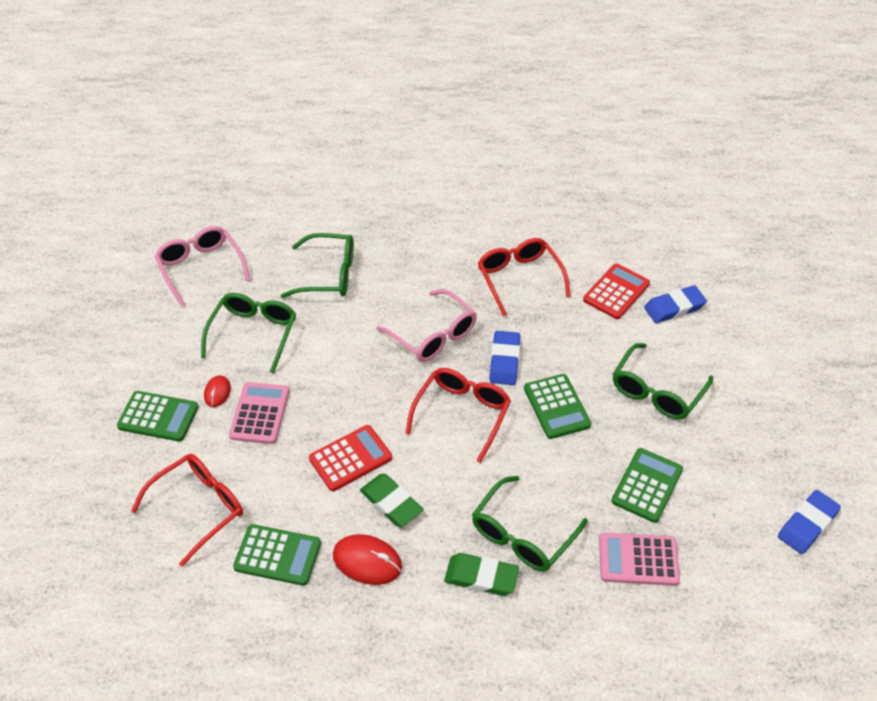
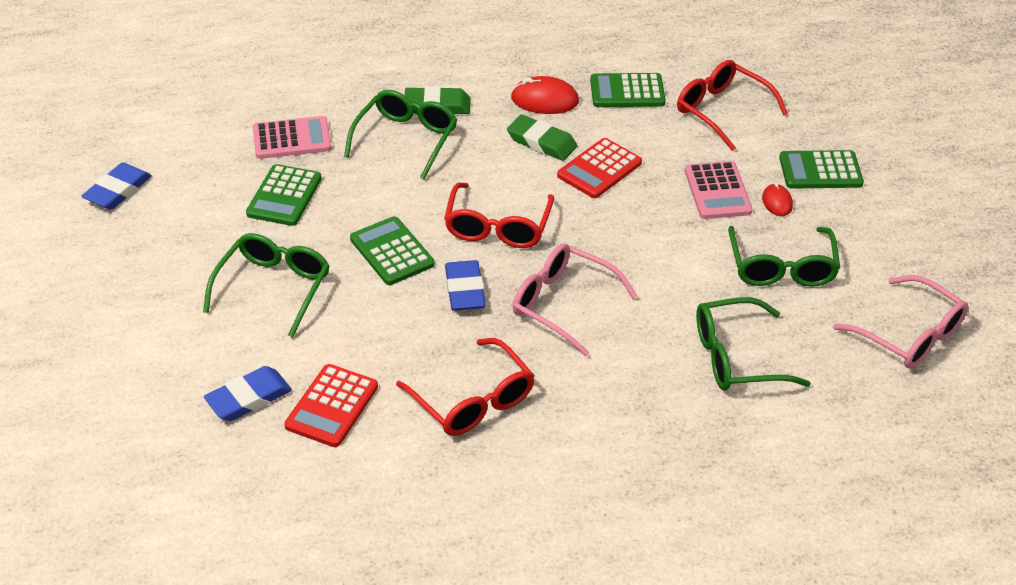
camera: 165 degrees right, 5 degrees down
red glasses [131,454,243,567] -> red glasses turned 105 degrees clockwise [677,60,788,151]

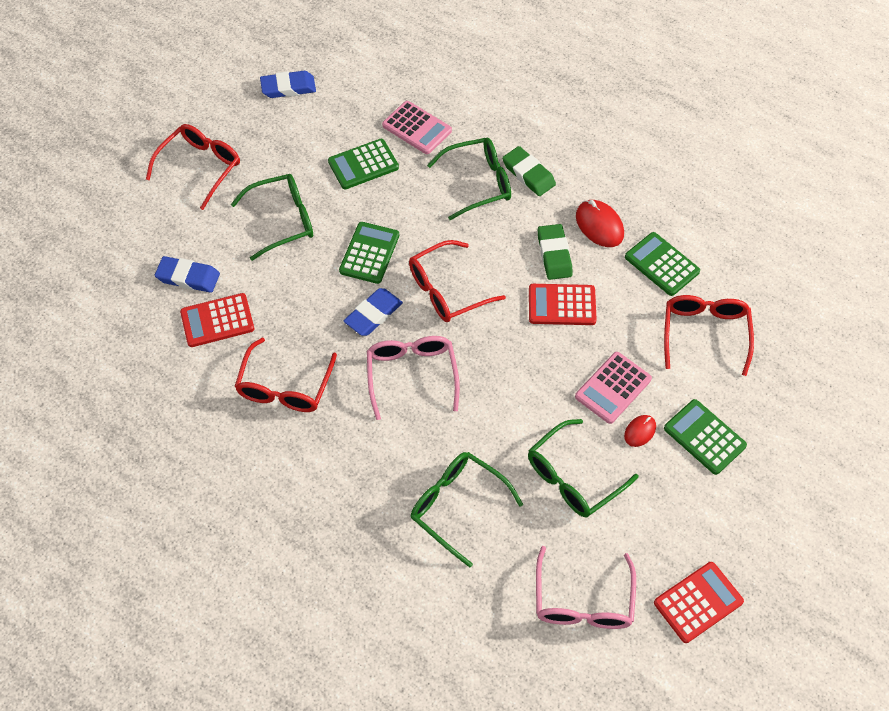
camera: 50 degrees right, 15 degrees up
none -> red glasses [146,124,240,210]
none -> red calculator [654,562,744,643]

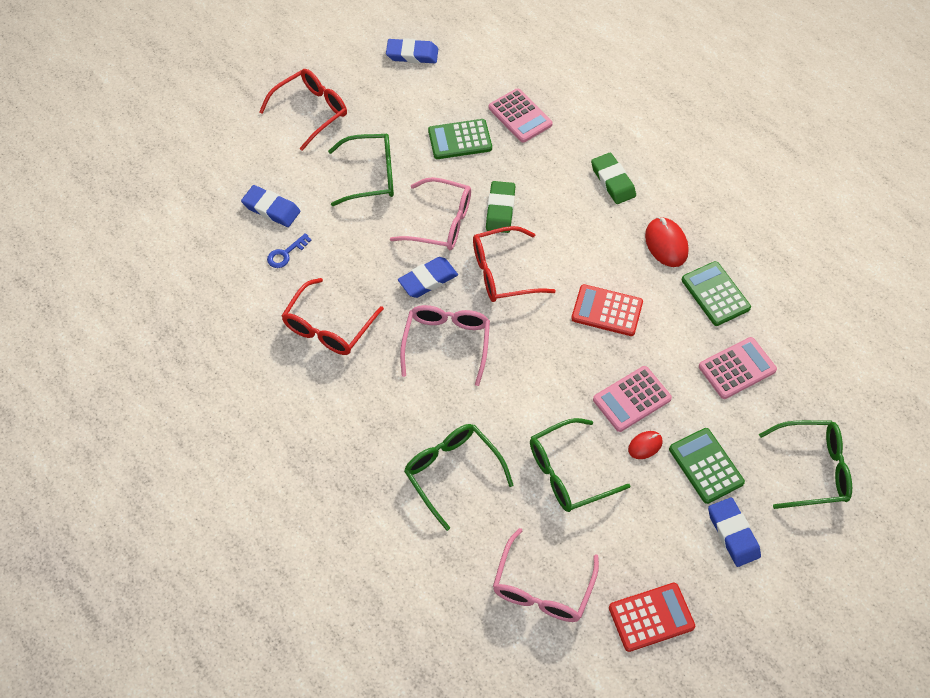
camera: 15 degrees right, 0 degrees up
red calculator [180,293,254,347] -> blue key [267,233,312,268]
green calculator [339,222,399,284] -> pink glasses [390,177,471,250]
green glasses [427,137,511,220] -> green glasses moved to [759,420,852,509]
green eraser [538,224,573,280] -> green eraser moved to [486,181,515,233]
red glasses [664,295,754,376] -> pink calculator [699,337,777,399]
none -> blue eraser [708,497,761,567]

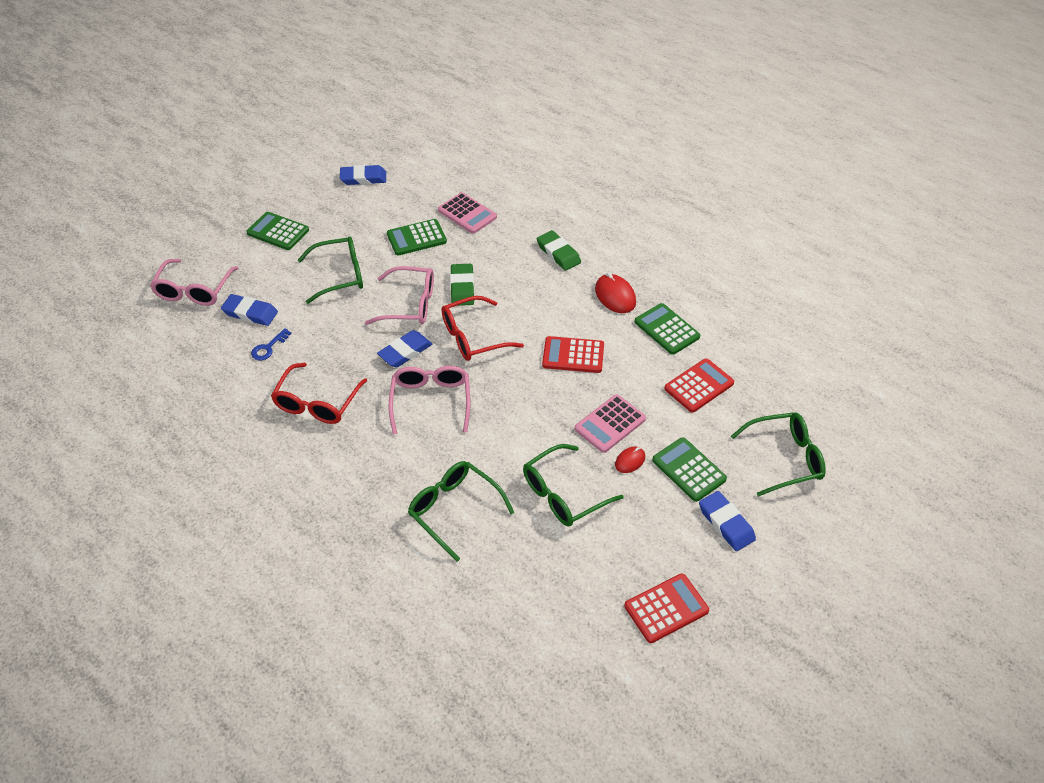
camera: 10 degrees left, 10 degrees down
red glasses [259,69,347,151] -> green calculator [246,212,309,250]
pink glasses [493,528,599,622] -> pink glasses moved to [150,259,238,306]
pink calculator [699,337,777,399] -> red calculator [664,359,734,412]

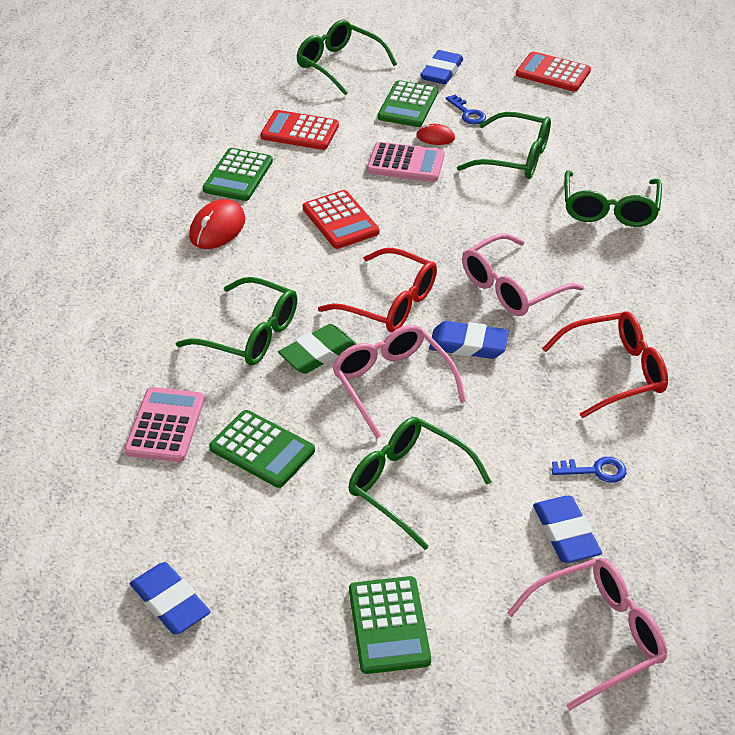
camera: 125 degrees left, 5 degrees down
green eraser [537,230,581,271] -> none
none -> green glasses [176,277,298,365]
none -> blue key [446,95,486,124]

